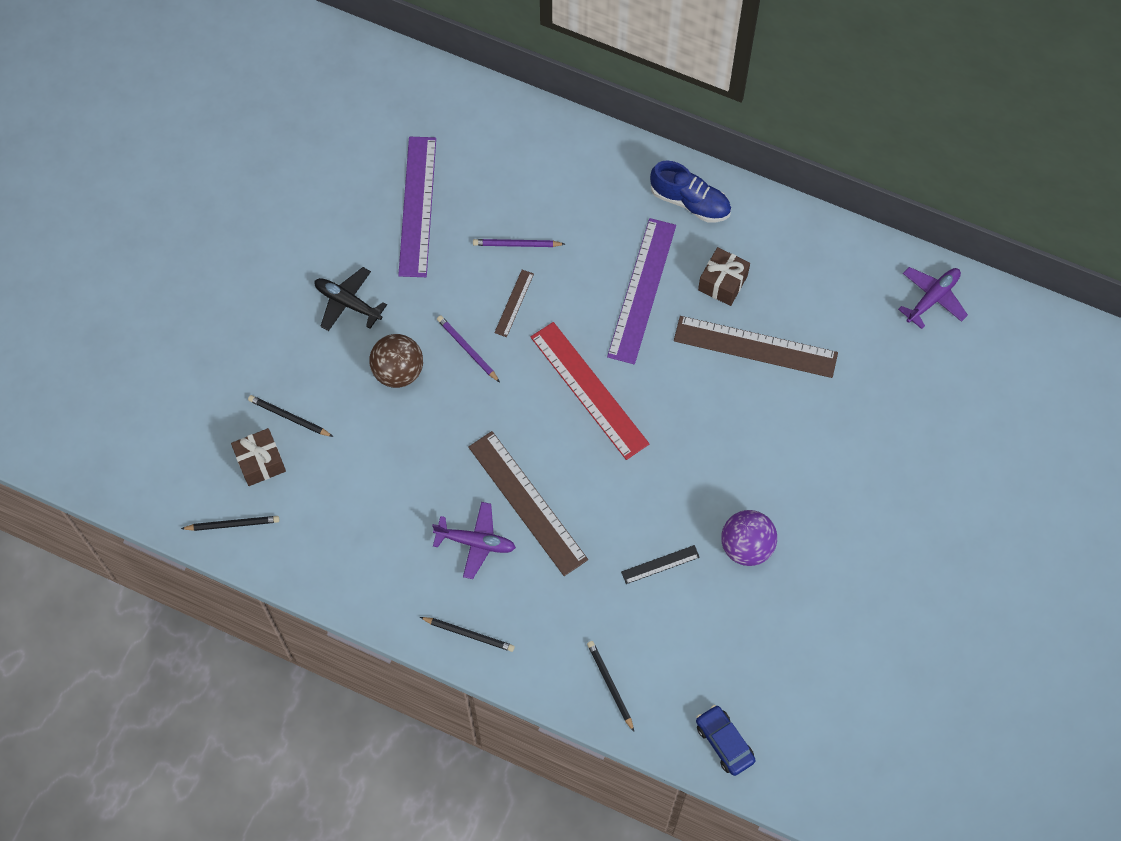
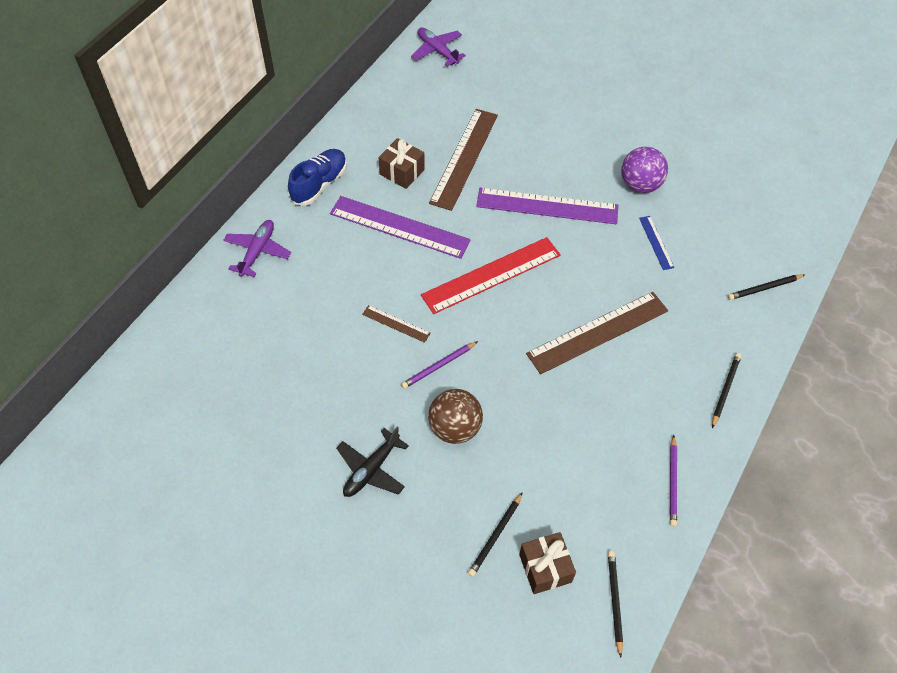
camera: 85 degrees left, 10 degrees down
purple ruler [398,137,436,277] -> purple ruler moved to [476,188,618,224]
purple plane [432,502,516,579] -> purple plane moved to [223,220,291,277]
purple pencil [473,239,565,247] -> purple pencil moved to [670,435,677,526]
black ruler [621,545,700,584] -> blue ruler [639,216,674,270]
blue car [696,705,755,776] -> none

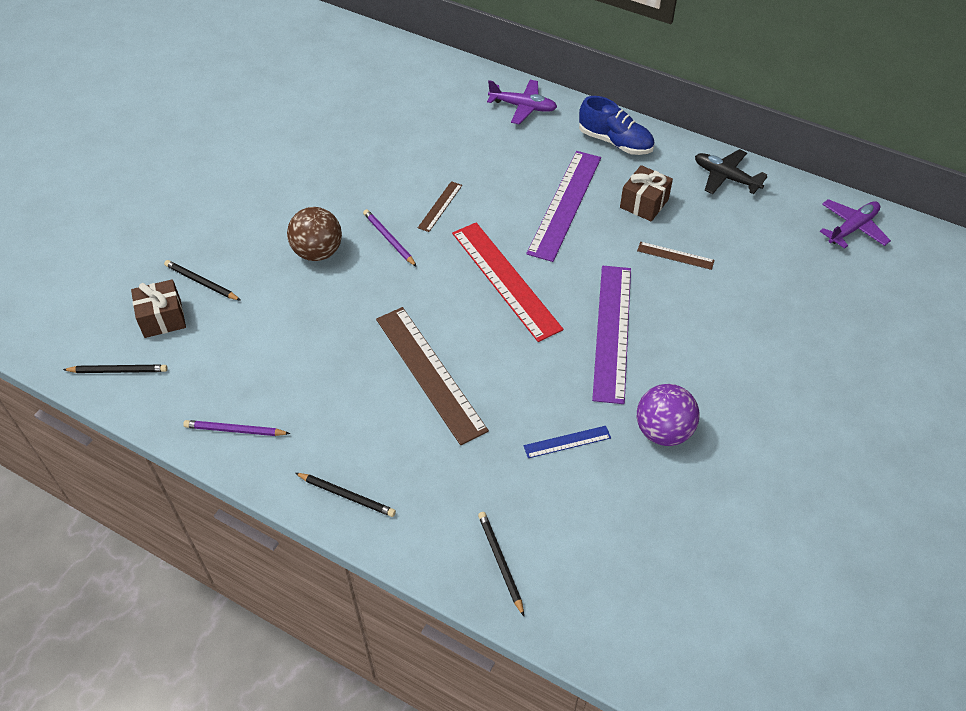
camera: 90 degrees right, 5 degrees down
black plane [336,427,409,497] -> black plane moved to [695,149,767,194]
brown ruler [429,109,498,211] -> brown ruler [637,242,715,270], size x0.47

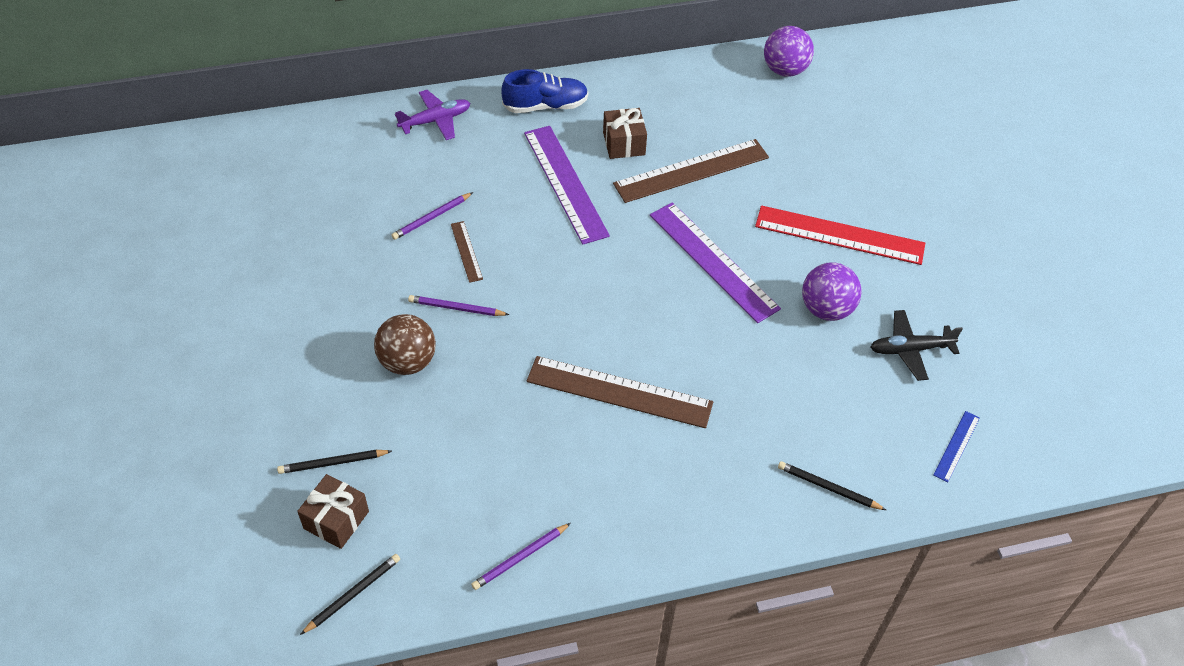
camera: 45 degrees left, 0 degrees up
black pencil [295,473,396,517] -> none
red ruler [452,222,563,342] -> red ruler moved to [755,205,925,265]
blue ruler [524,426,611,458] -> blue ruler moved to [933,411,980,483]
brown ruler [637,242,715,270] -> brown ruler [613,139,769,203], size x2.14
black plane [695,149,767,194] -> black plane moved to [871,310,963,381]
purple plane [820,199,891,249] -> purple ball [764,26,814,77]
none -> purple pencil [391,192,473,240]

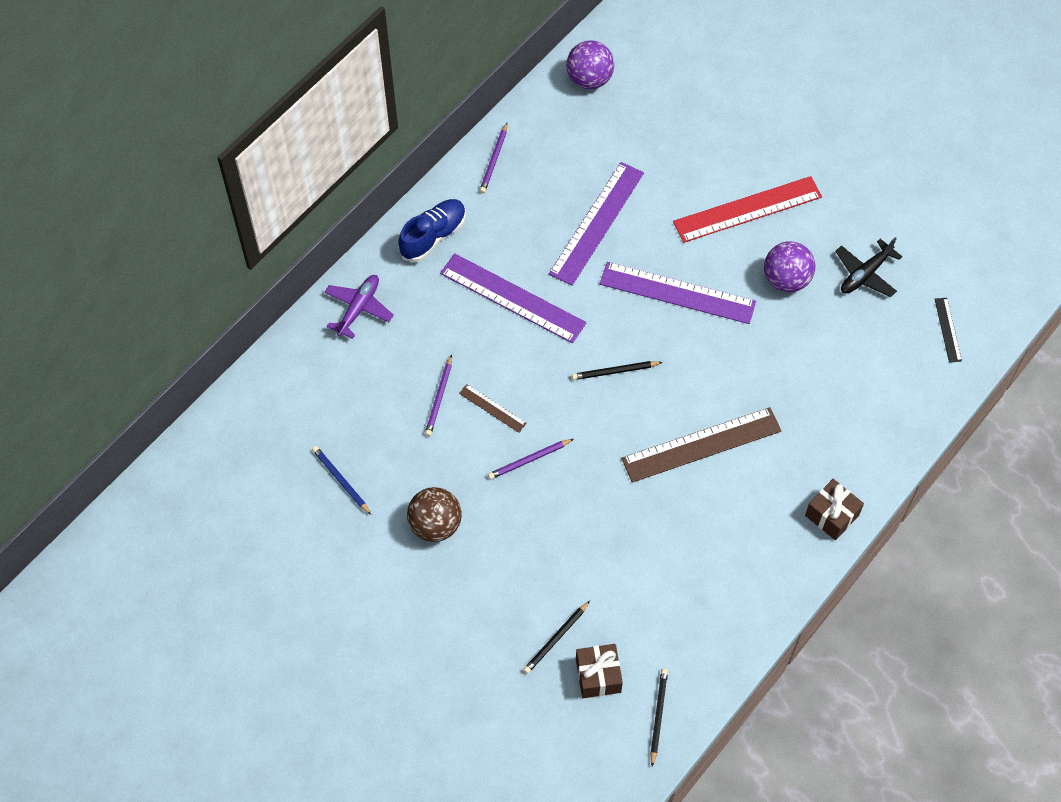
camera: 35 degrees left, 10 degrees up
brown ball [374,314,436,375] -> brown ball moved to [407,487,461,542]
purple pencil [471,523,571,590] -> purple pencil moved to [480,123,507,193]
brown gift [603,108,647,159] -> brown gift moved to [805,479,864,540]
brown ruler [613,139,769,203] -> purple ruler [549,162,644,286]
black pencil [778,461,886,510] -> black pencil moved to [572,361,663,380]
blue ruler [933,411,980,483] -> black ruler [935,298,962,363]
none -> blue pencil [312,446,371,515]

